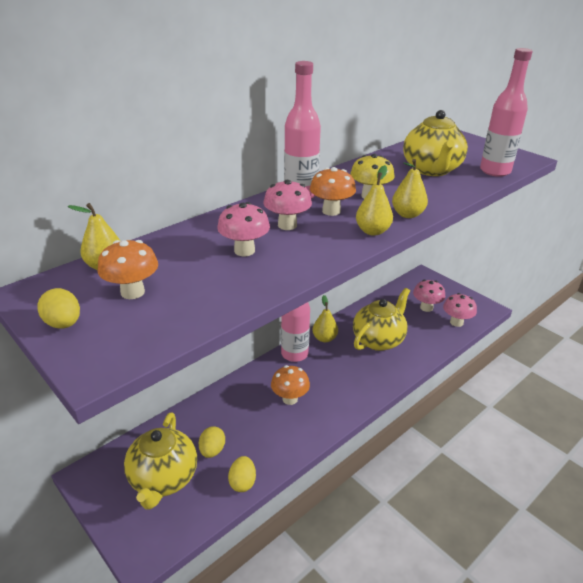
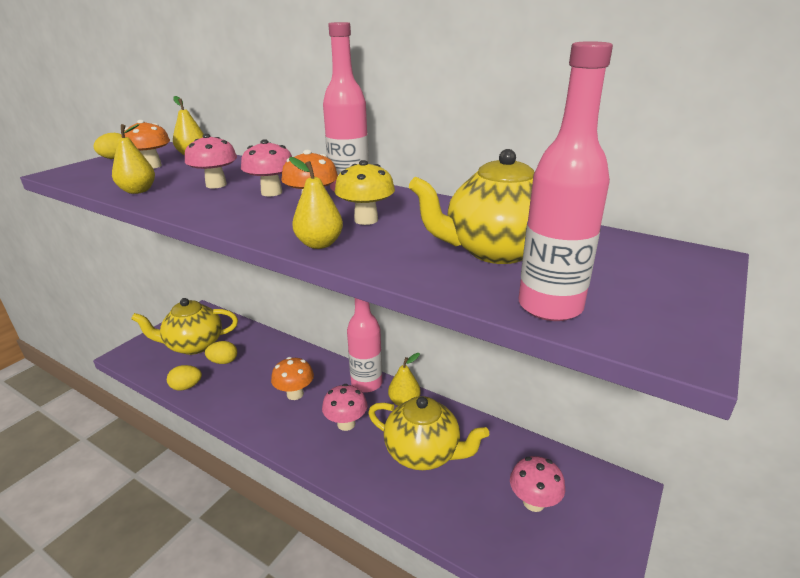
camera: 75 degrees right, 5 degrees down
yellow pear [356,165,393,236] -> yellow pear moved to [112,124,155,194]
pink mushroom [443,293,477,327] -> pink mushroom moved to [322,384,367,431]

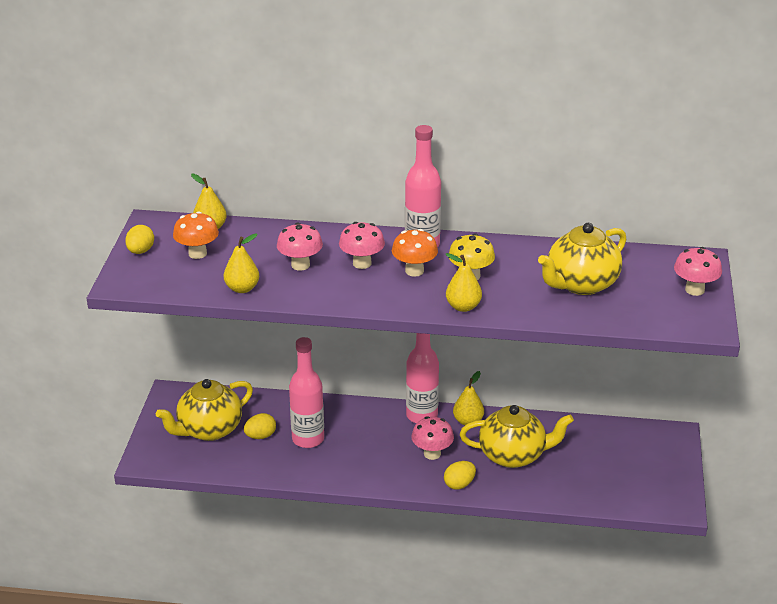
camera: 25 degrees left, 5 degrees up
yellow egg [167,365,202,390] -> yellow egg moved to [444,461,476,490]
orange mushroom [271,357,314,400] -> none
pink mushroom [510,456,565,512] -> pink mushroom moved to [674,247,722,296]
pink bottle [519,41,613,321] -> pink bottle moved to [289,337,324,448]

